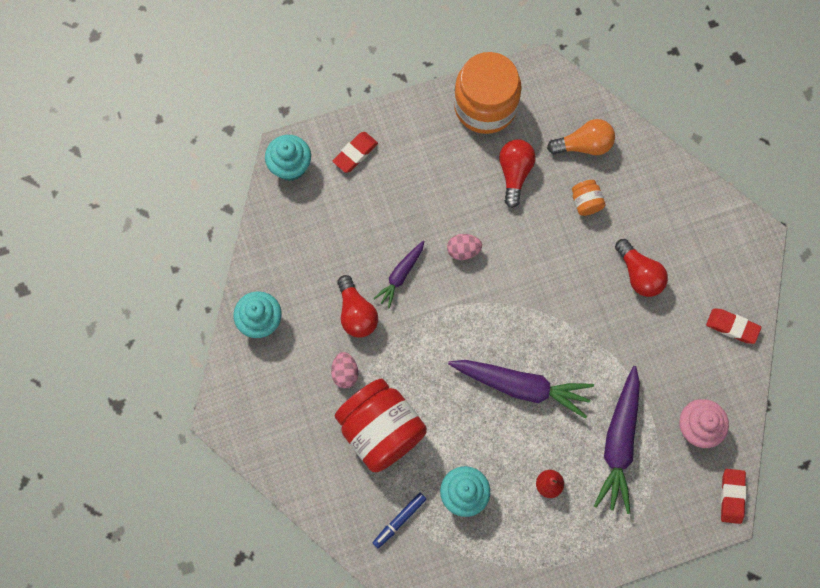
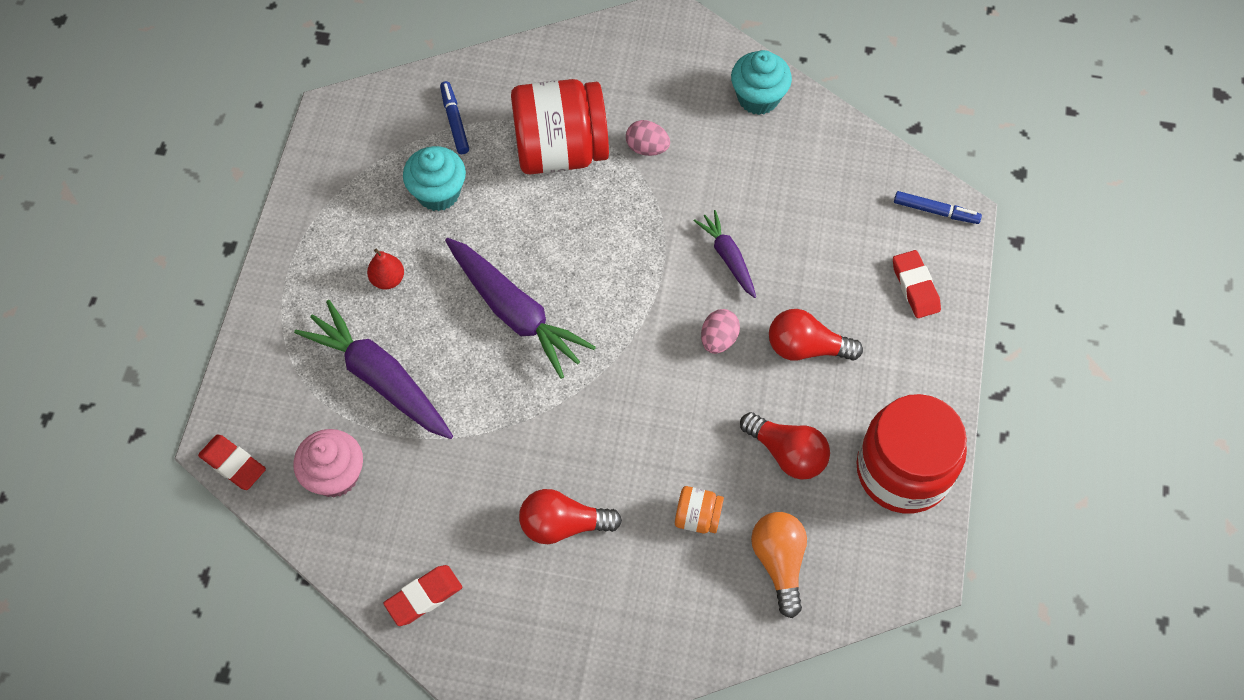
camera: 120 degrees right, 10 degrees down
turquoise cupcake [265,135,311,181] -> blue marker [894,191,982,224]
red light bulb [337,275,378,338] -> red light bulb moved to [769,309,863,361]
purple carrot [448,360,594,419] -> purple carrot turned 90 degrees counterclockwise [445,238,596,379]
orange jar [454,52,522,134] -> red jar [856,394,967,513]
orange light bulb [547,119,615,155] -> orange light bulb turned 150 degrees clockwise [751,512,807,618]

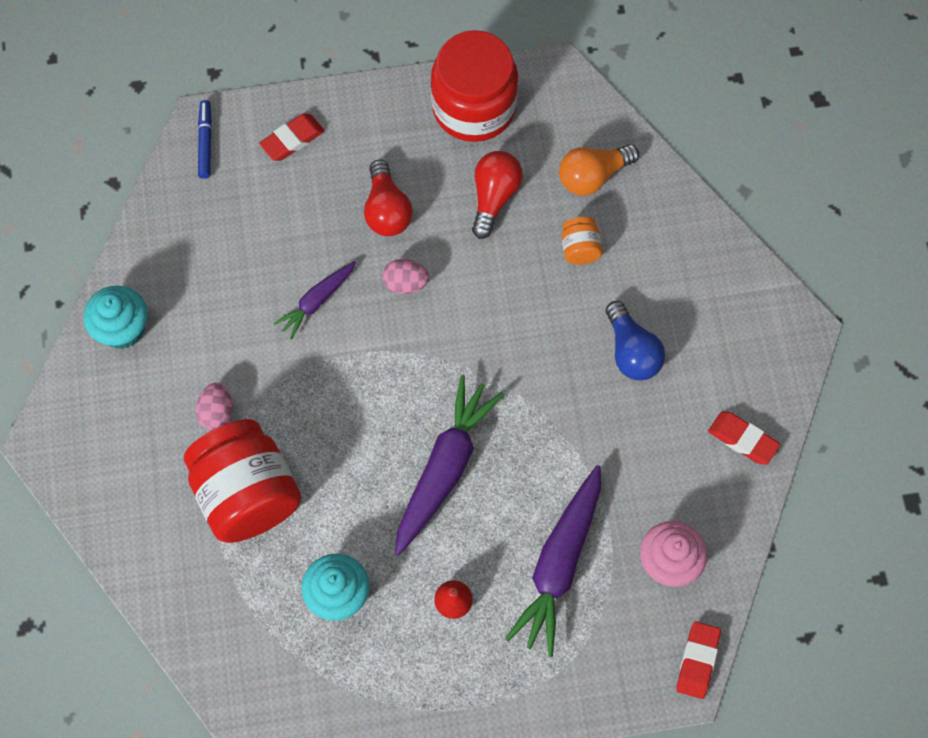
camera: 110 degrees left, 5 degrees up
blue marker [440,81,469,154] -> none
red light bulb [519,489,622,544] -> blue light bulb [605,301,665,380]

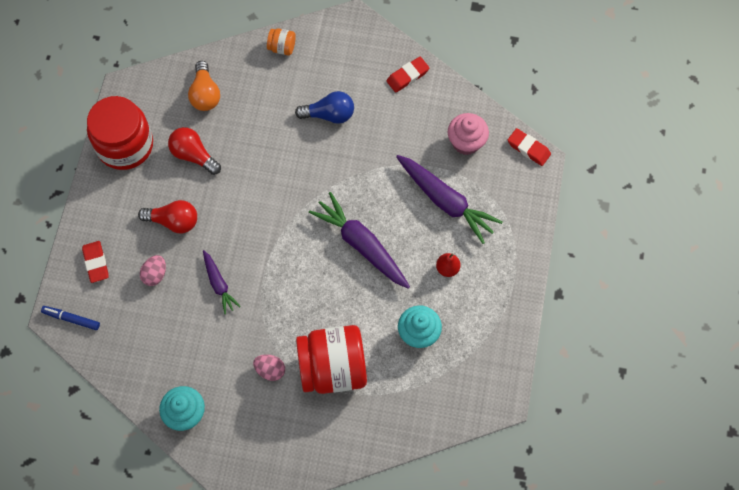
camera: 70 degrees left, 0 degrees up
pink egg [383,259,429,294] -> pink egg moved to [140,255,166,286]
orange jar [562,217,603,265] -> orange jar moved to [267,28,296,56]

